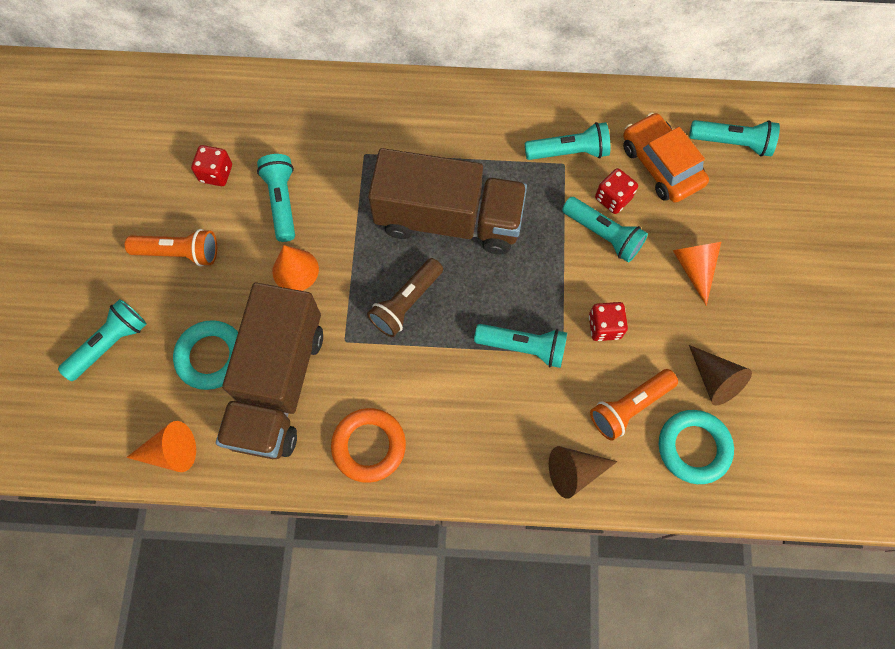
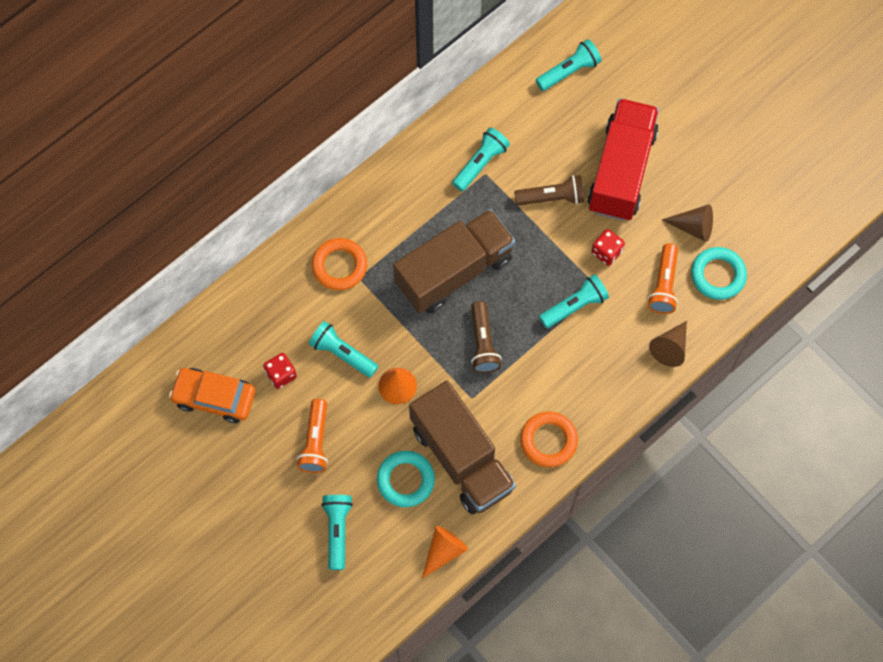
camera: 45 degrees left, 0 degrees up
orange flashlight [125,229,217,266] -> orange flashlight turned 135 degrees clockwise [297,399,328,473]
turquoise flashlight [562,197,648,262] -> brown flashlight [514,175,584,206]
red dice [595,168,638,214] -> none
orange car [623,113,709,203] -> orange car moved to [169,368,255,423]
orange cone [672,242,721,306] -> red truck [588,98,659,221]
none -> orange ring [312,238,367,291]

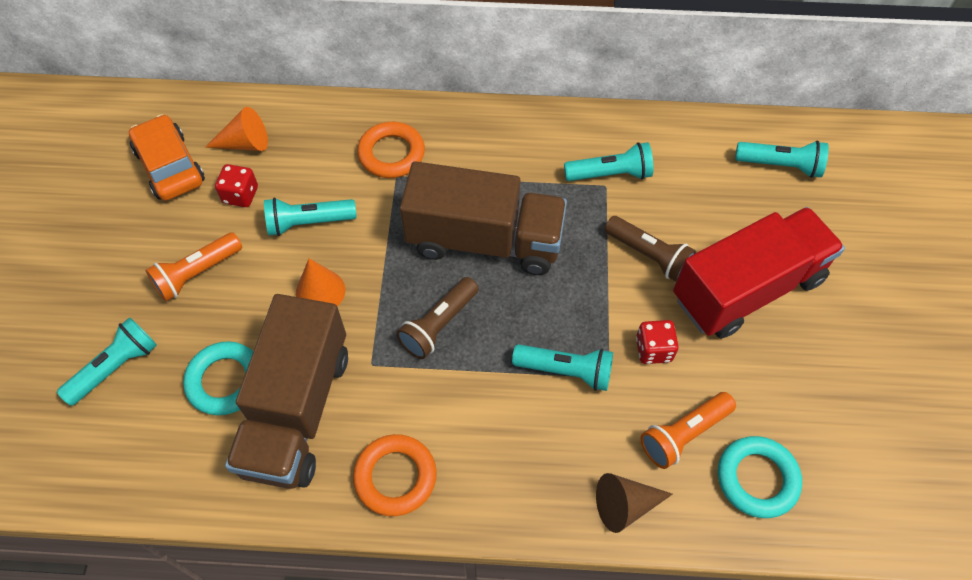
camera: 45 degrees right, 10 degrees down
turquoise flashlight [309,321,378,378] -> turquoise flashlight turned 90 degrees counterclockwise [264,198,357,236]
orange cone [422,526,468,579] -> orange cone moved to [206,107,268,151]
brown cone [662,204,713,242] -> none

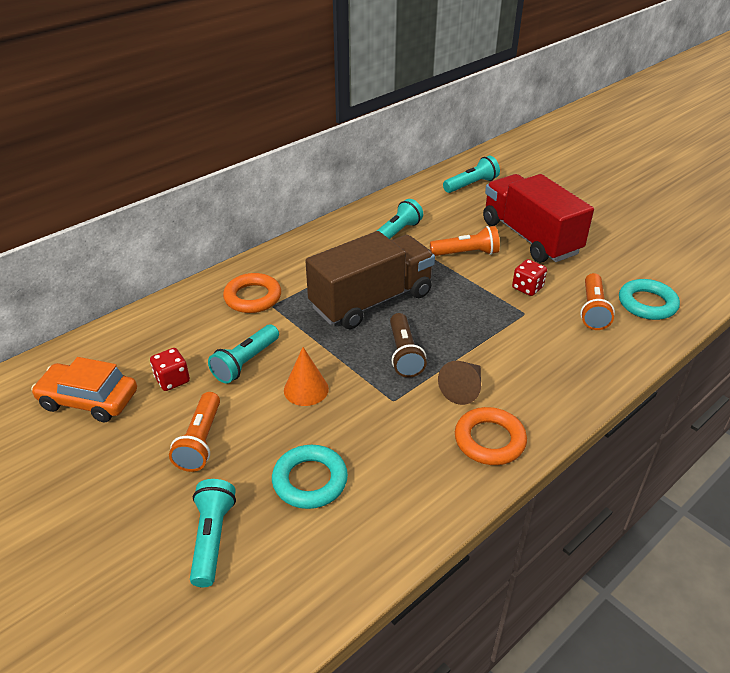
camera: 45 degrees left, 20 degrees down
orange cone [206,107,268,151] -> none
brown truck [225,294,348,489] -> none
turquoise flashlight [512,344,613,391] -> none
brown cone [596,473,673,533] -> brown cone moved to [438,361,481,405]
brown flashlight [605,216,696,282] -> orange flashlight [430,226,500,256]
red truck [673,207,845,339] -> red truck turned 45 degrees counterclockwise [483,174,594,263]

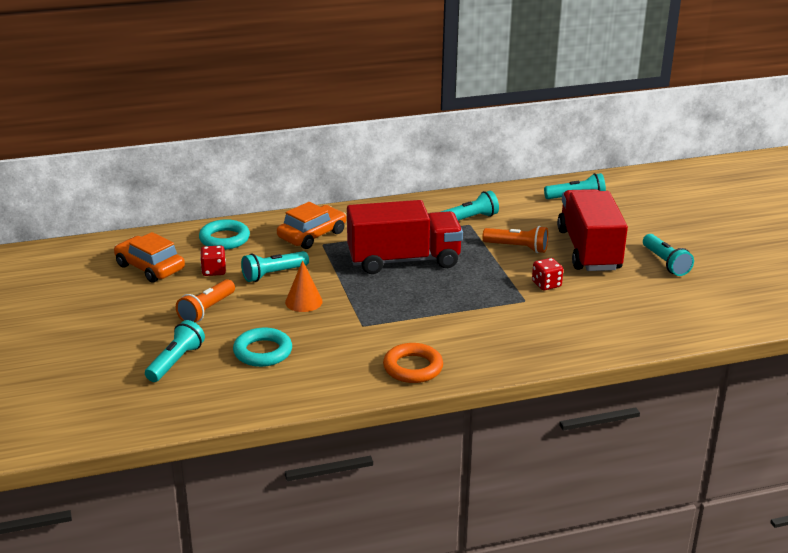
camera: 25 degrees right, 10 degrees down
orange ring [223,273,281,313] -> orange car [277,202,346,249]
brown truck [306,231,435,329] -> red truck [347,200,463,274]
brown flashlight [390,313,427,378] -> none
brown cone [438,361,481,405] -> none
orange flashlight [580,273,615,330] -> none
turquoise ring [619,279,680,320] -> turquoise ring moved to [199,219,250,250]
none -> turquoise flashlight [643,234,694,276]

